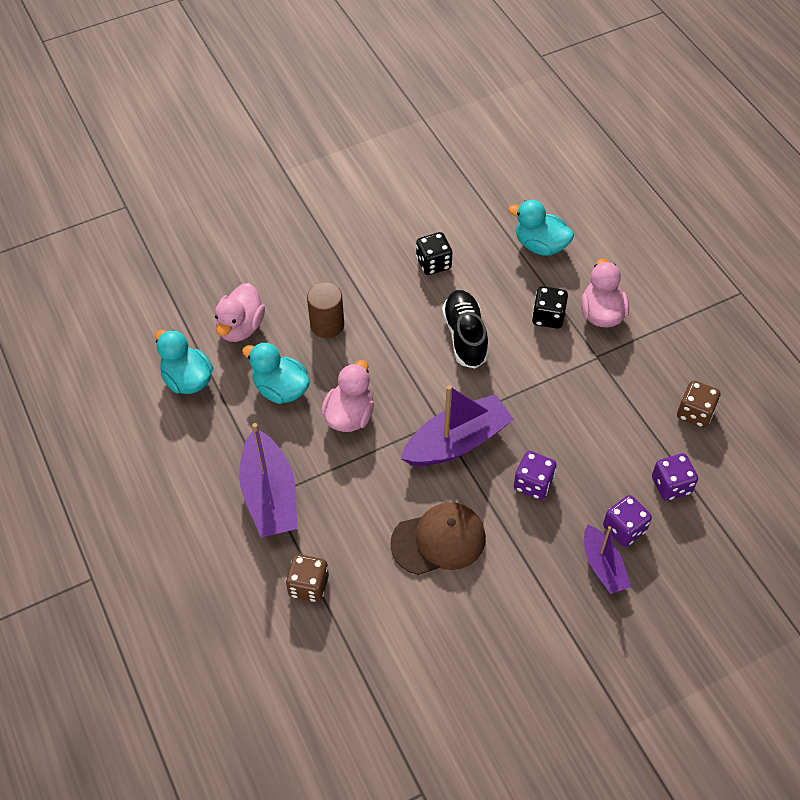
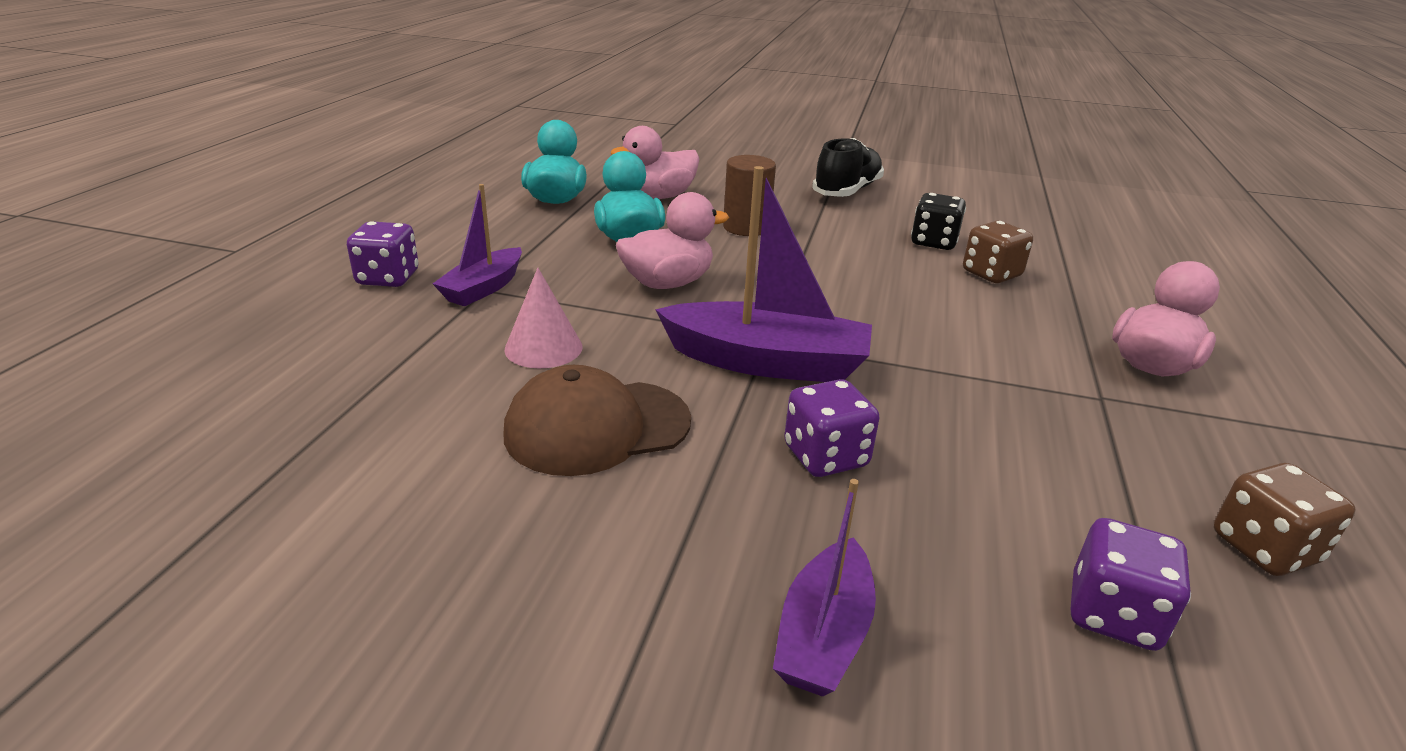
camera: 40 degrees right, 25 degrees down
purple boat [239,423,297,538] -> purple boat [433,184,522,306], size x0.60
brown dice [286,554,329,602] -> brown dice moved to [963,221,1033,283]
brown cap [390,502,486,575] -> brown cap turned 135 degrees clockwise [504,365,691,476]
black shoe [442,290,489,368] -> black shoe moved to [812,138,884,197]
turquoise duck [508,200,574,256] -> none
black dice [532,286,568,329] -> none
purple dice [603,495,652,547] -> purple dice moved to [347,221,419,287]
none -> pink cone [505,268,583,368]

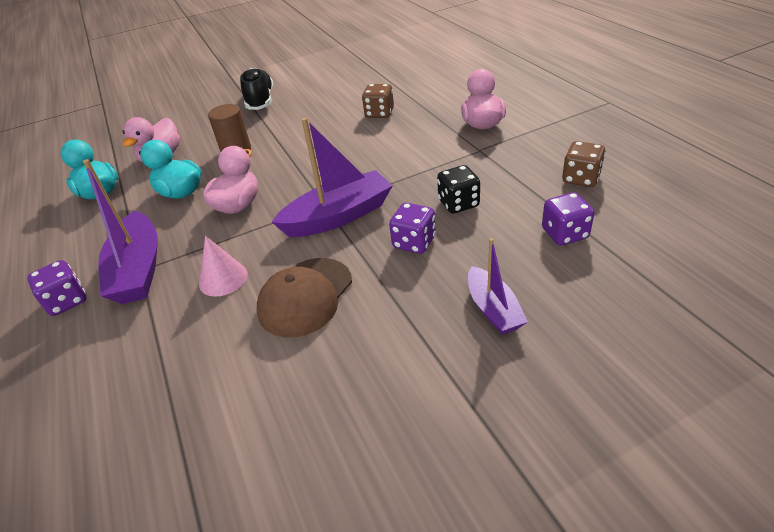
camera: 35 degrees left, 10 degrees up
purple boat [433,184,522,306] -> purple boat [83,159,158,304], size x1.67
black dice [911,193,966,250] -> black dice moved to [437,165,480,214]

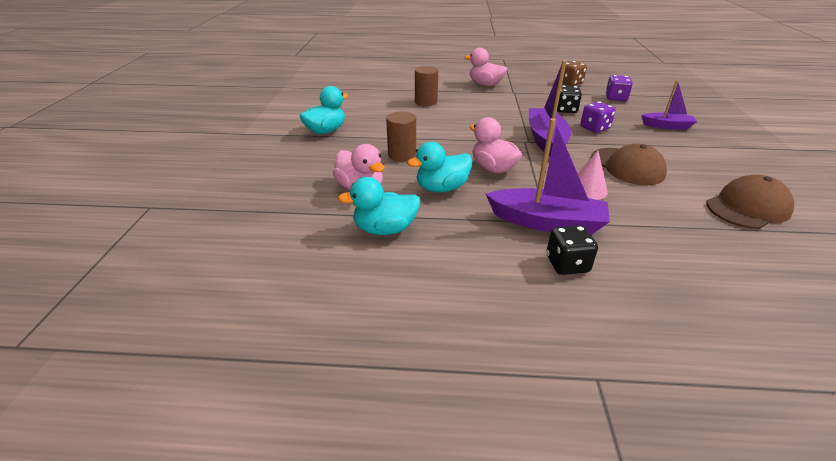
camera: 65 degrees left, 5 degrees down
purple dice [27,260,86,316] -> black dice [546,225,598,275]
black shoe [240,68,273,110] -> turquoise duck [299,86,348,134]
brown dice [362,84,394,118] -> brown cylinder [415,66,438,106]
none -> brown cap [706,174,794,229]

